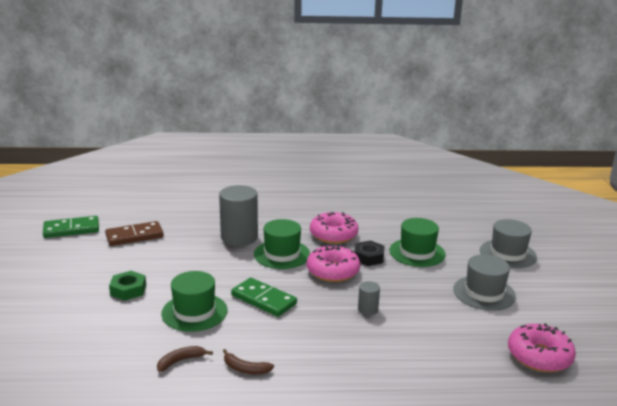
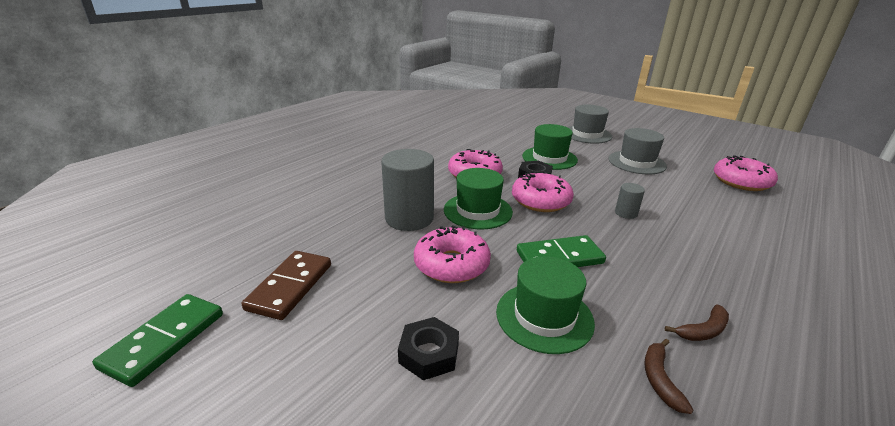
camera: 50 degrees left, 5 degrees up
green nut [109,271,146,301] -> black nut [398,317,459,380]
none -> pink donut [414,225,491,283]

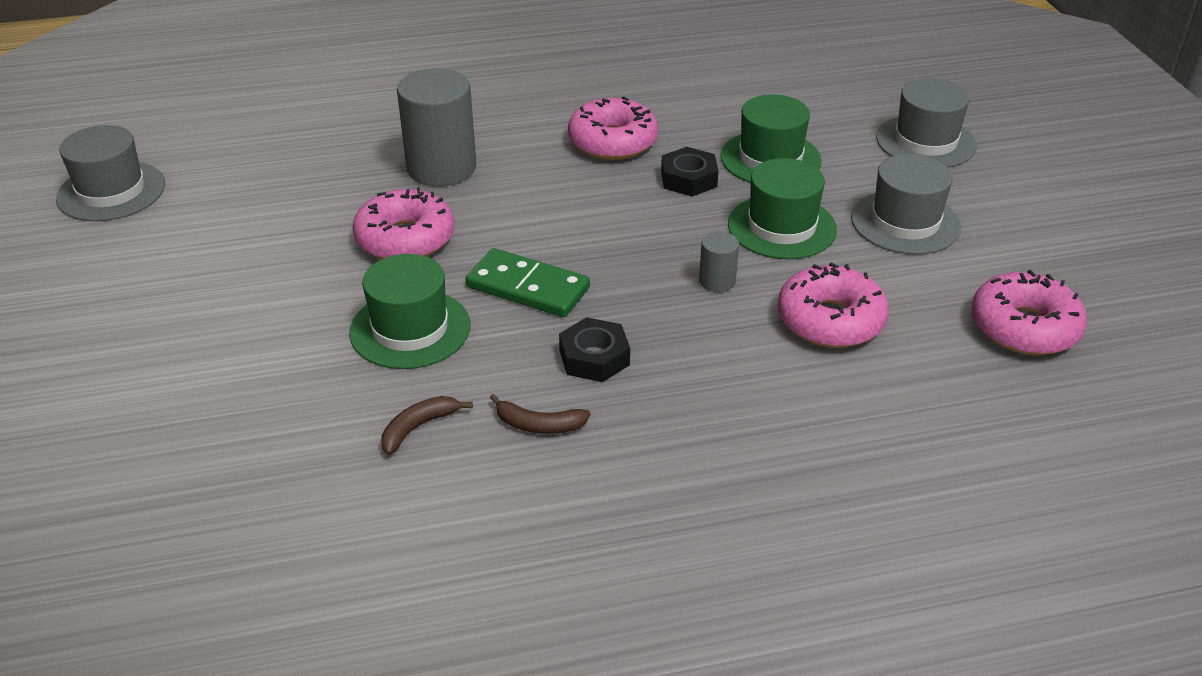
camera: 40 degrees right, 10 degrees up
green domino [93,294,223,387] -> grey hat [56,125,165,221]
brown domino [242,251,331,320] -> none
black nut [398,317,459,380] -> black nut moved to [559,317,630,382]
green hat [444,168,513,229] -> green hat moved to [728,158,837,259]
pink donut [512,171,574,212] -> pink donut moved to [777,262,889,348]

